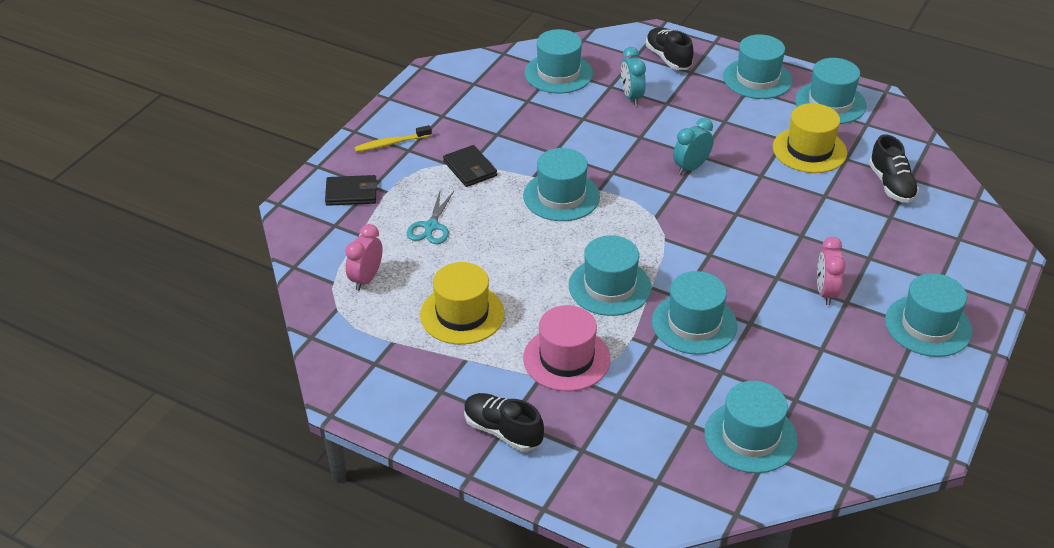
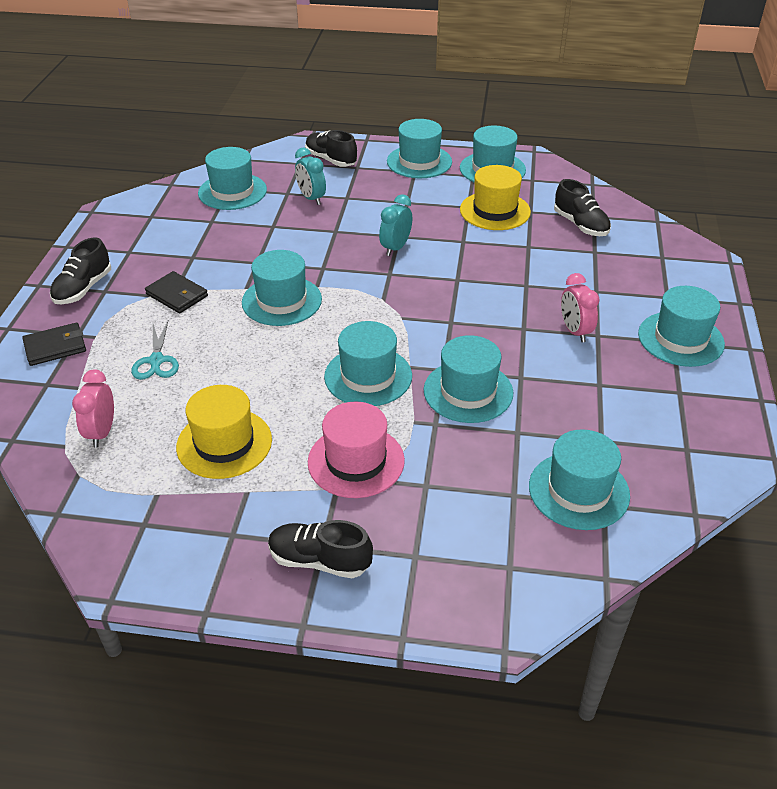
camera: 20 degrees left, 0 degrees up
yellow toothbrush [354,125,432,152] -> black shoe [50,237,111,304]

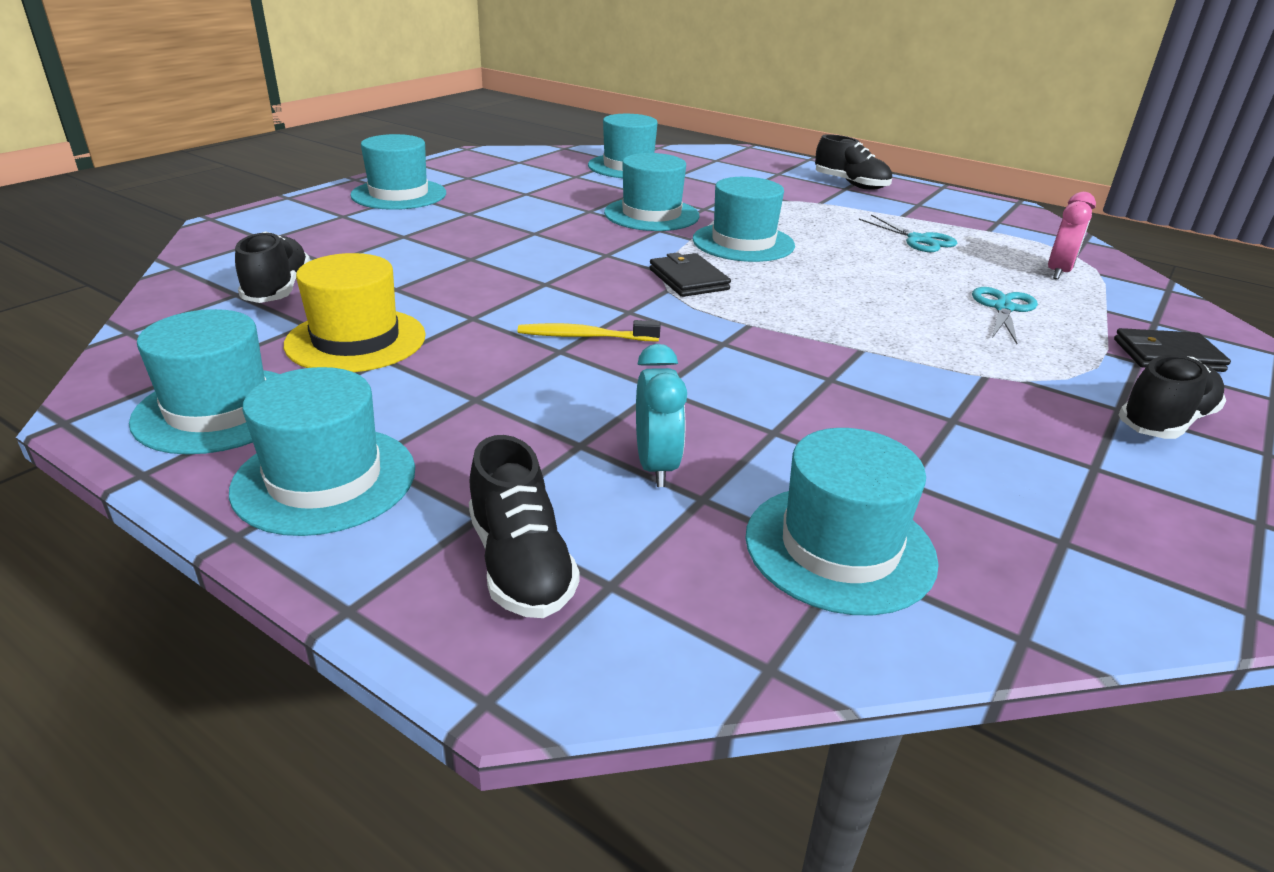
camera: 155 degrees left, 10 degrees down
black wallet [145,271,208,313] -> black wallet moved to [649,252,731,297]
yellow hat [176,385,272,479] -> turquoise scissors [859,214,957,252]
turquoise hat [242,250,322,326] -> none
pink hat [308,402,405,498] -> none
turquoise clock [379,194,412,256] -> yellow toothbrush [518,320,661,341]
pink clock [561,273,599,342] -> none

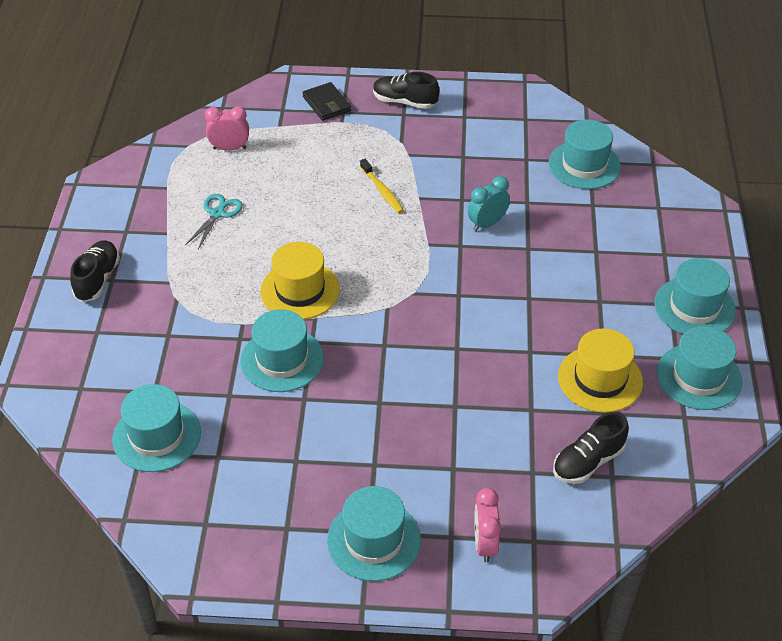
camera: 120 degrees left, 15 degrees up
black shoe [469,435,580,618] -> none
yellow toothbrush [518,320,661,341] -> yellow toothbrush moved to [360,159,404,213]
turquoise clock [636,344,687,487] -> turquoise clock moved to [468,176,510,231]
black wallet [649,252,731,297] -> none
turquoise hat [693,177,795,262] -> yellow hat [260,242,340,320]
turquoise scissors [972,287,1038,344] -> none
none -> pink clock [474,488,501,563]

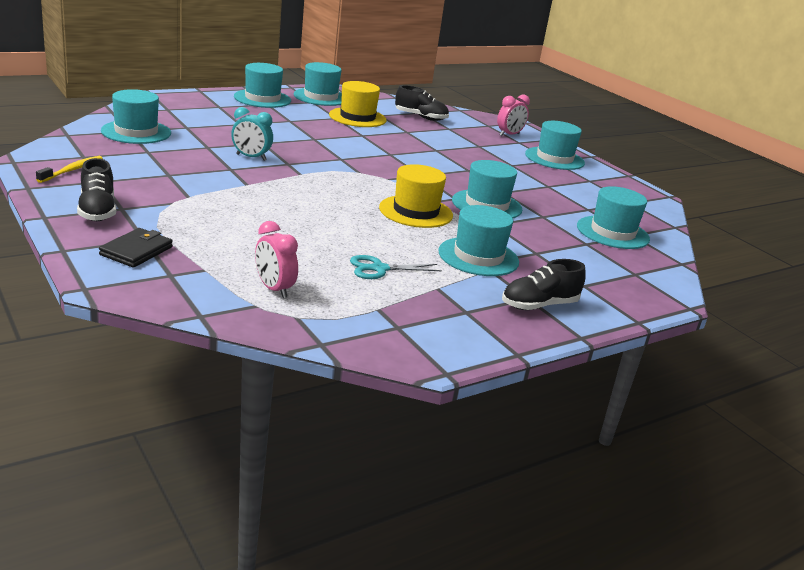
camera: 130 degrees left, 20 degrees down
yellow toothbrush [360,159,404,213] -> yellow toothbrush moved to [36,156,103,183]
none -> turquoise hat [438,205,519,276]

